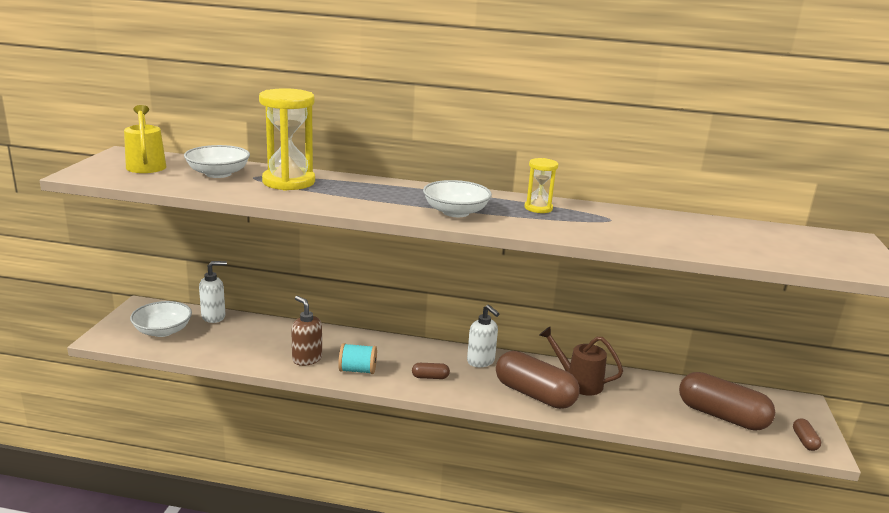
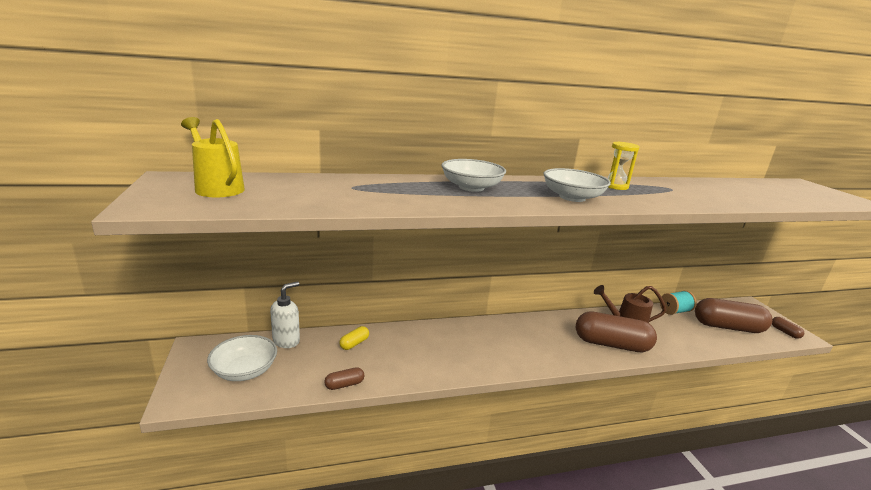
camera: 25 degrees left, 0 degrees up
white bowl [184,145,250,178] -> white bowl moved to [441,159,506,192]
yellow hourglass [259,88,315,191] -> none
brown soap dispenser [291,296,322,366] -> none
turquoise spool [338,343,377,374] -> turquoise spool moved to [660,291,697,315]
brown capsule [412,363,450,379] -> brown capsule moved to [324,367,364,390]
white soap dispenser [467,305,500,367] -> none
none -> yellow capsule [339,326,369,350]

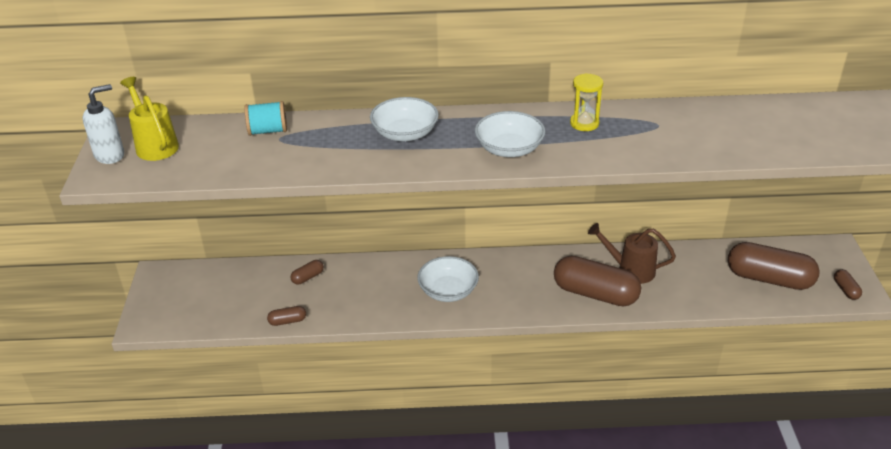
camera: 15 degrees right, 15 degrees up
white bowl [207,335,277,381] -> white bowl moved to [417,256,479,302]
white soap dispenser [270,281,300,348] -> white soap dispenser moved to [82,84,124,164]
yellow capsule [339,326,369,350] -> brown capsule [290,260,324,285]
turquoise spool [660,291,697,315] -> turquoise spool moved to [244,101,287,136]

